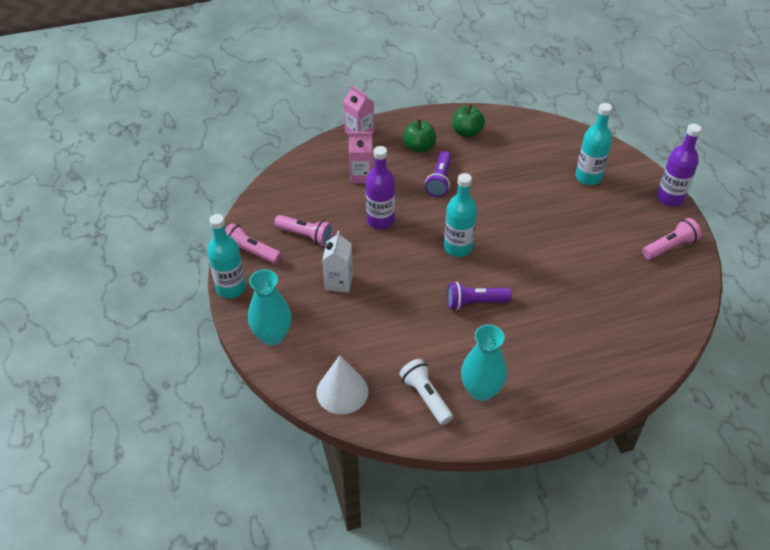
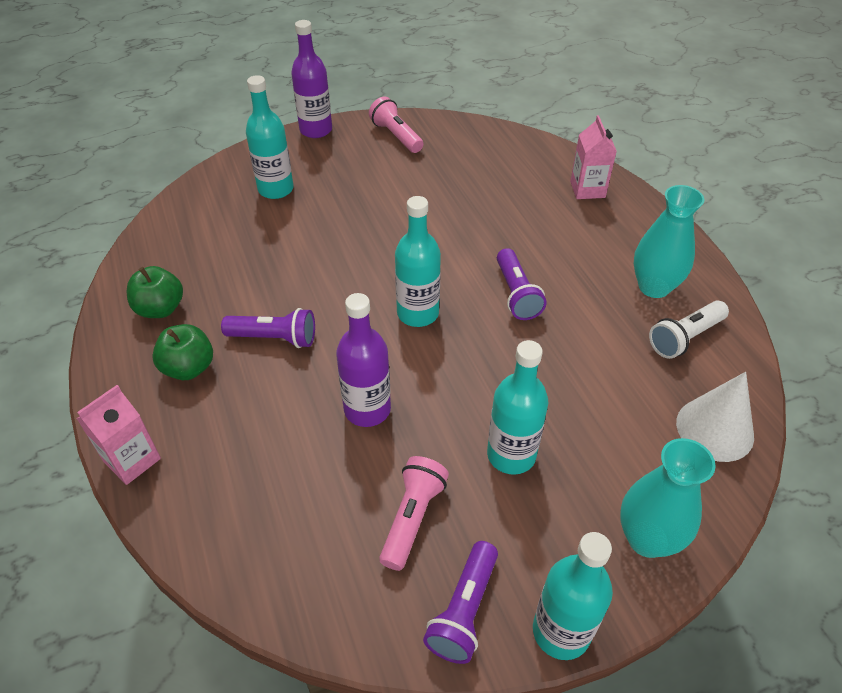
camera: 95 degrees left, 0 degrees up
pink flashlight [225,223,282,264] -> purple flashlight [423,541,498,664]
white carton [322,231,353,293] -> turquoise bottle [487,340,548,475]
pink carton [349,132,373,183] -> pink carton moved to [570,115,617,199]

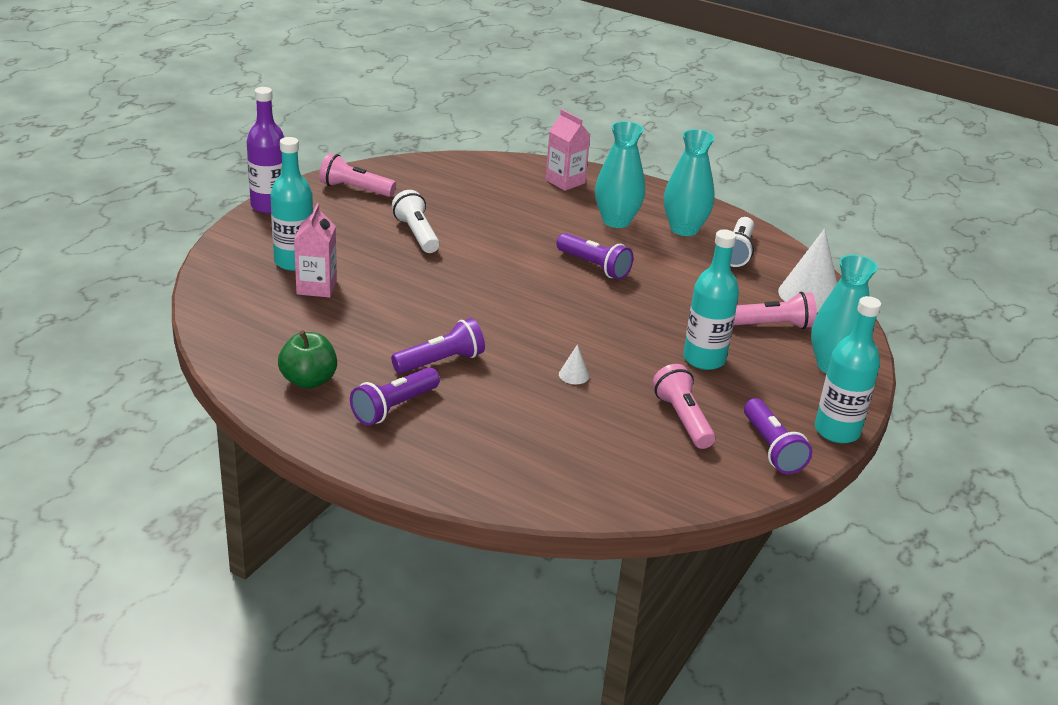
camera: 40 degrees left, 15 degrees down
pink carton [77,385,161,485] -> pink carton moved to [294,203,337,298]
green apple [152,324,213,380] -> purple flashlight [350,367,440,426]
purple bottle [336,293,391,427] -> white cone [559,344,589,384]
turquoise bottle [395,196,441,327] -> none
none -> white flashlight [392,190,439,253]
none -> turquoise vase [595,121,645,228]
none -> pink flashlight [734,292,817,329]

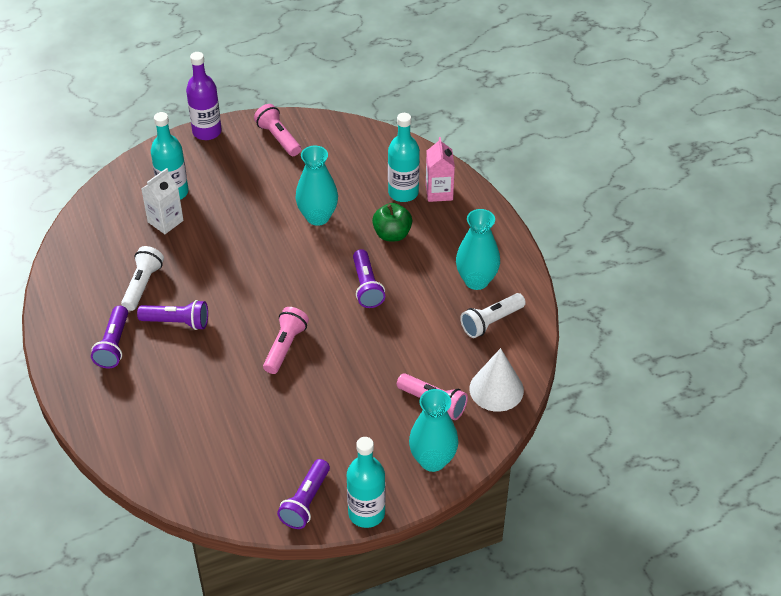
camera: 40 degrees right, 15 degrees up
green apple [278,330,337,389] -> green apple moved to [372,203,412,241]
pink carton [294,203,337,298] -> white carton [141,168,184,234]
purple flashlight [350,367,440,426] -> purple flashlight turned 75 degrees counterclockwise [91,306,128,368]
white flashlight [392,190,439,253] -> white flashlight moved to [121,246,164,311]
white cone [559,344,589,384] -> none
turquoise vase [595,121,645,228] -> turquoise vase moved to [296,146,338,226]
pink flashlight [652,364,715,449] -> pink flashlight moved to [263,307,309,374]
turquoise bottle [683,229,739,370] -> turquoise bottle moved to [388,113,420,202]

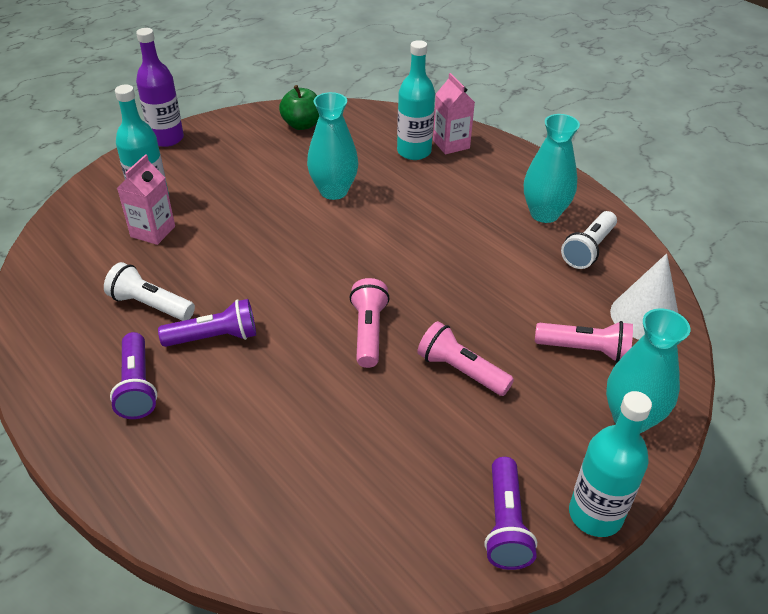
camera: 20 degrees left, 5 degrees down
white flashlight [121,246,164,311] -> white flashlight turned 60 degrees counterclockwise [104,262,195,321]
white carton [141,168,184,234] -> pink carton [117,154,175,245]
pink flashlight [254,104,301,156] -> pink flashlight moved to [417,321,514,396]
purple flashlight [353,249,385,308] -> none
green apple [372,203,412,241] -> green apple moved to [279,85,319,130]

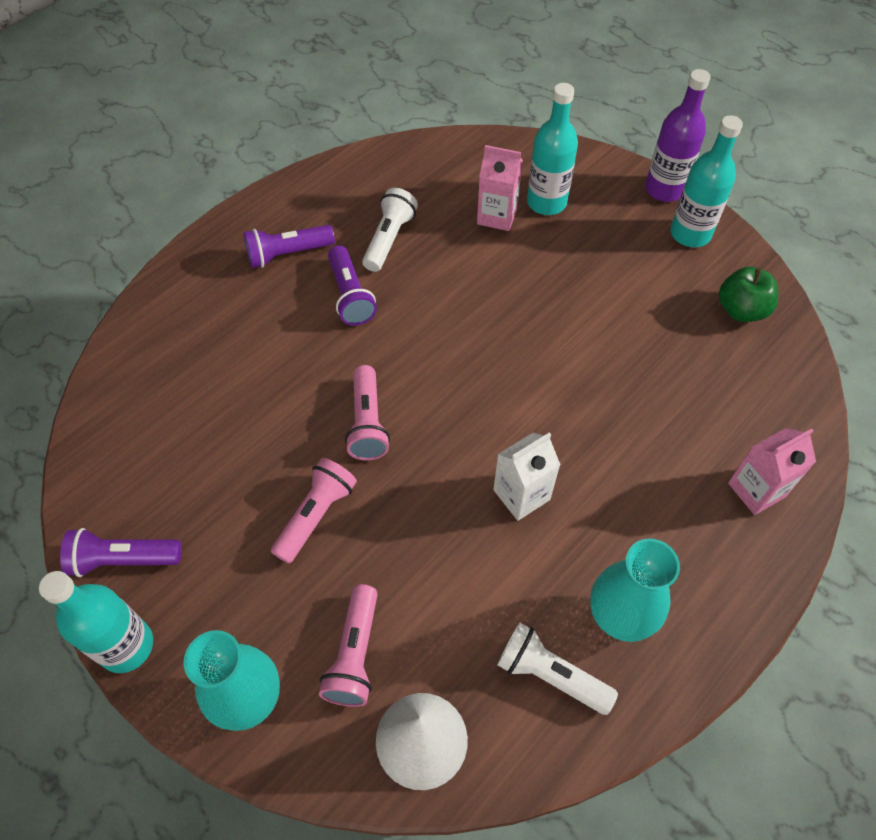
camera: 85 degrees right, 15 degrees up
turquoise vase [307,92,358,200] -> none
pink flashlight [350,278,390,368] -> pink flashlight turned 90 degrees clockwise [345,365,390,461]
turquoise bottle [397,40,435,160] -> turquoise bottle moved to [670,115,743,247]
none -> white carton [493,432,560,521]

